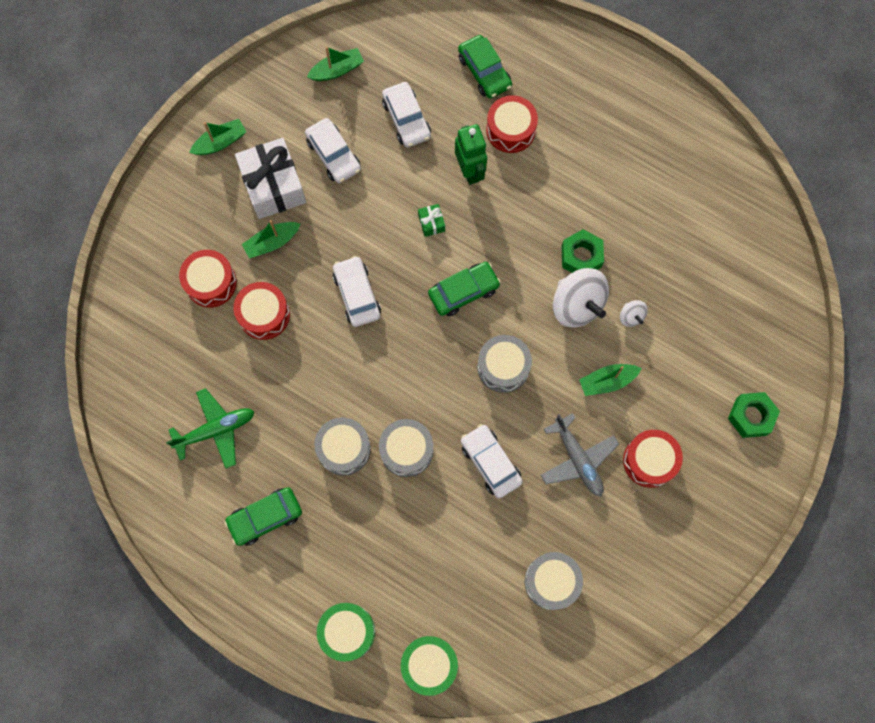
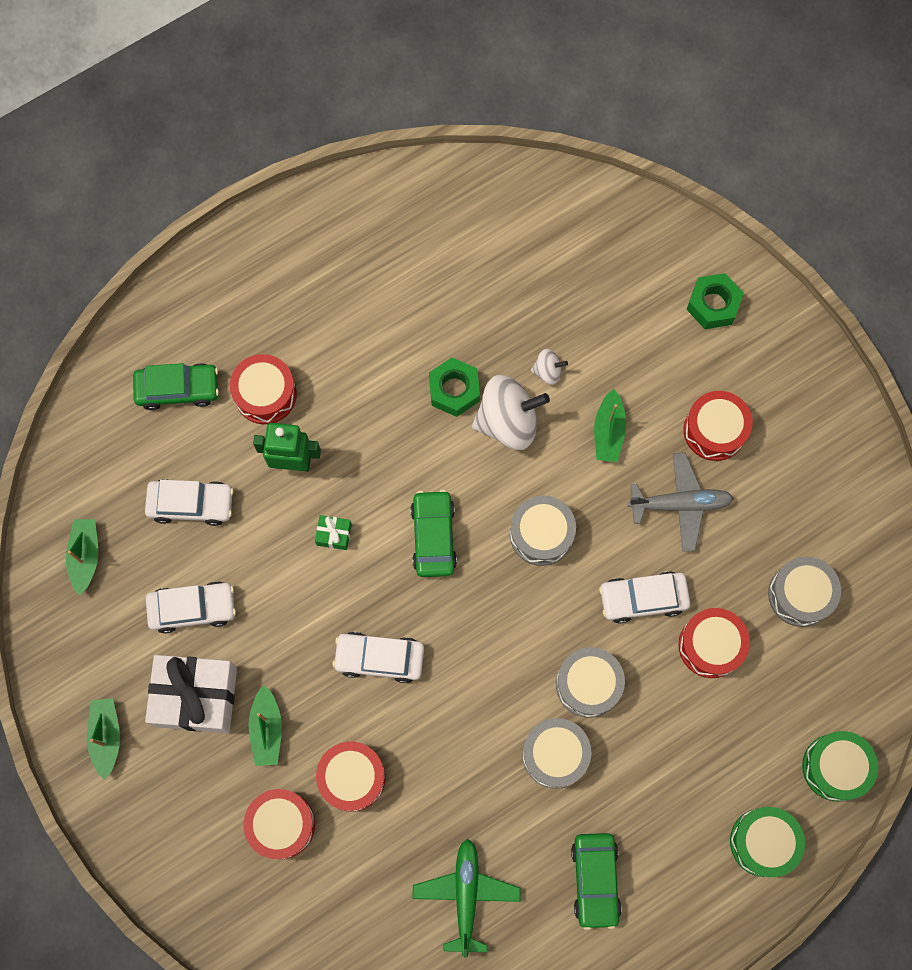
camera: 65 degrees left, 0 degrees up
none -> red drum [678,608,750,678]

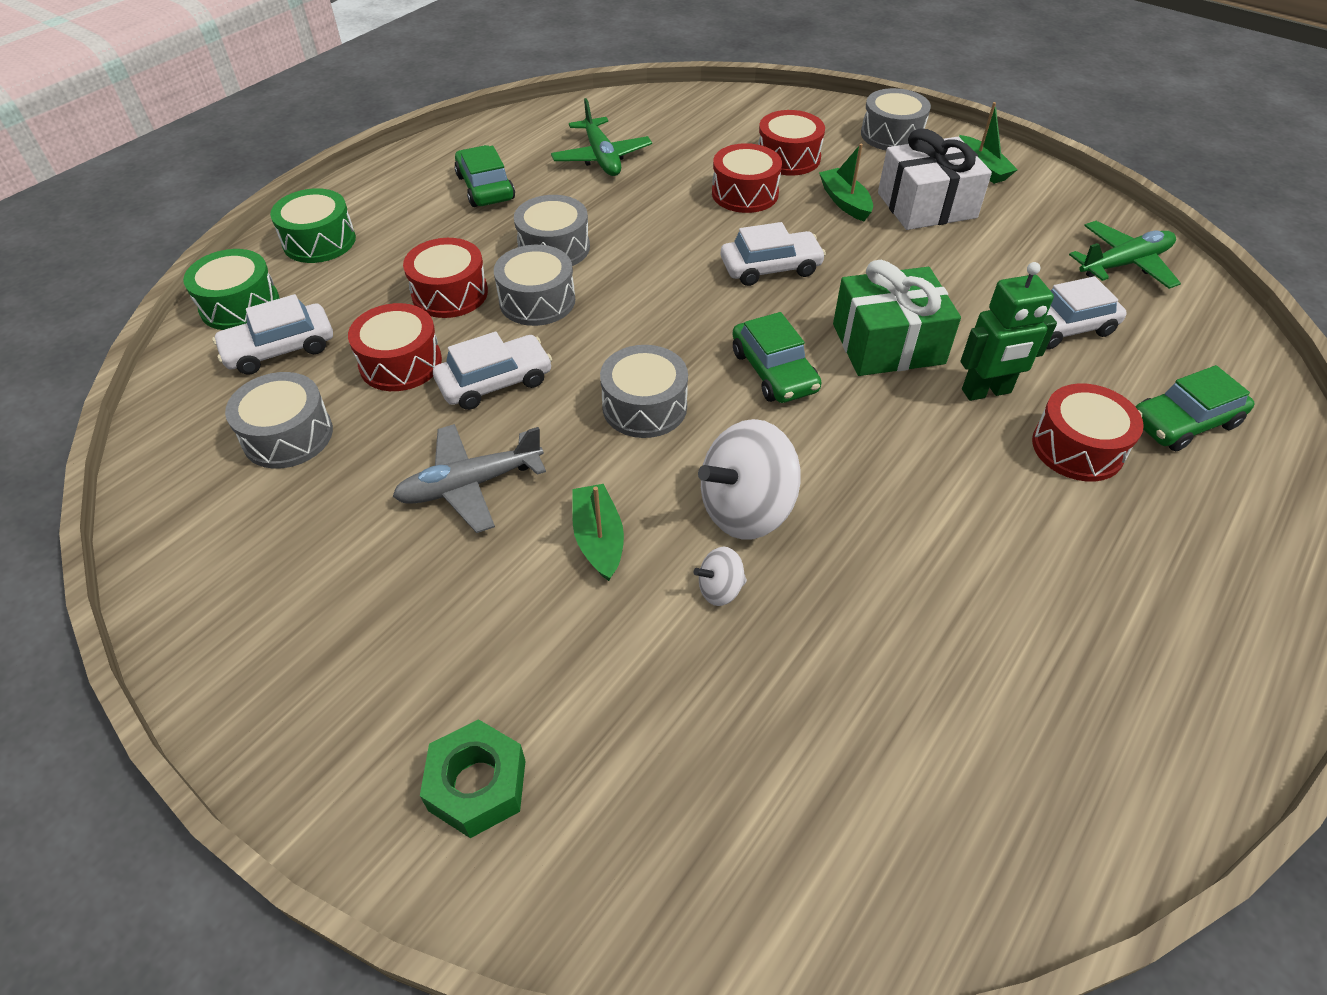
camera: 160 degrees right, 25 degrees down
green boat [66,519,98,596] -> green plane [1069,221,1181,289]
white car [146,581,236,633] -> white car moved to [212,294,333,375]
green gift [315,515,352,550] -> green gift [833,260,961,376], size x2.37
green nut [429,357,480,417] -> none
red drum [684,391,753,461] -> red drum moved to [403,238,488,318]
none -> grey drum [861,88,931,150]

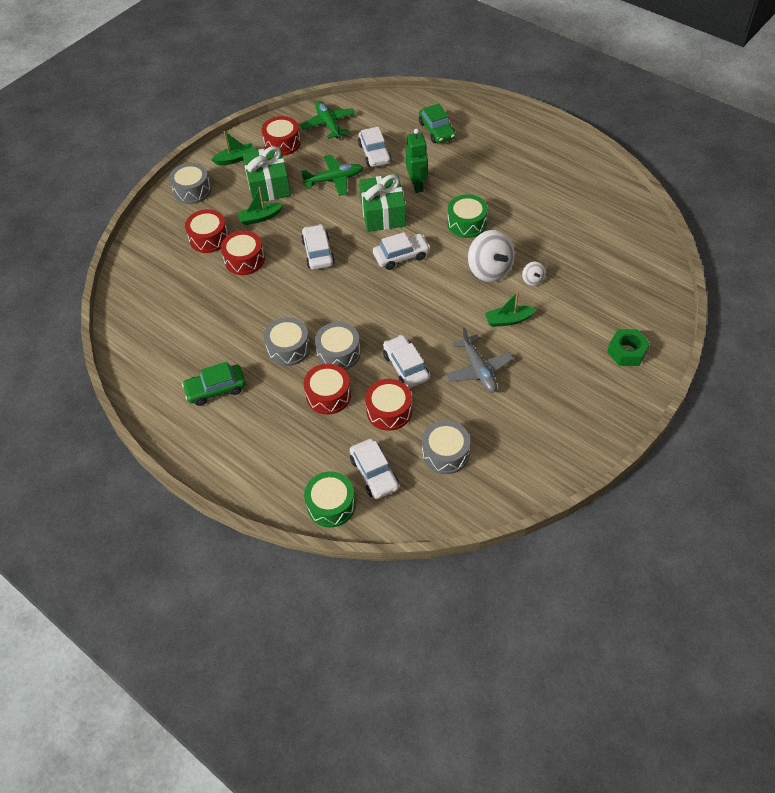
camera: 85 degrees left, 5 degrees up
green drum [270,188,356,263] -> green drum moved to [447,194,488,238]
green plane [551,98,652,176] -> green plane moved to [301,155,363,196]
grey drum [600,345,688,438] -> none
green car [732,312,822,403] -> white car [373,232,430,270]
white gift [878,128,992,230] -> green gift [243,146,291,202]
red drum [1032,383,1144,482] -> red drum moved to [262,116,301,156]

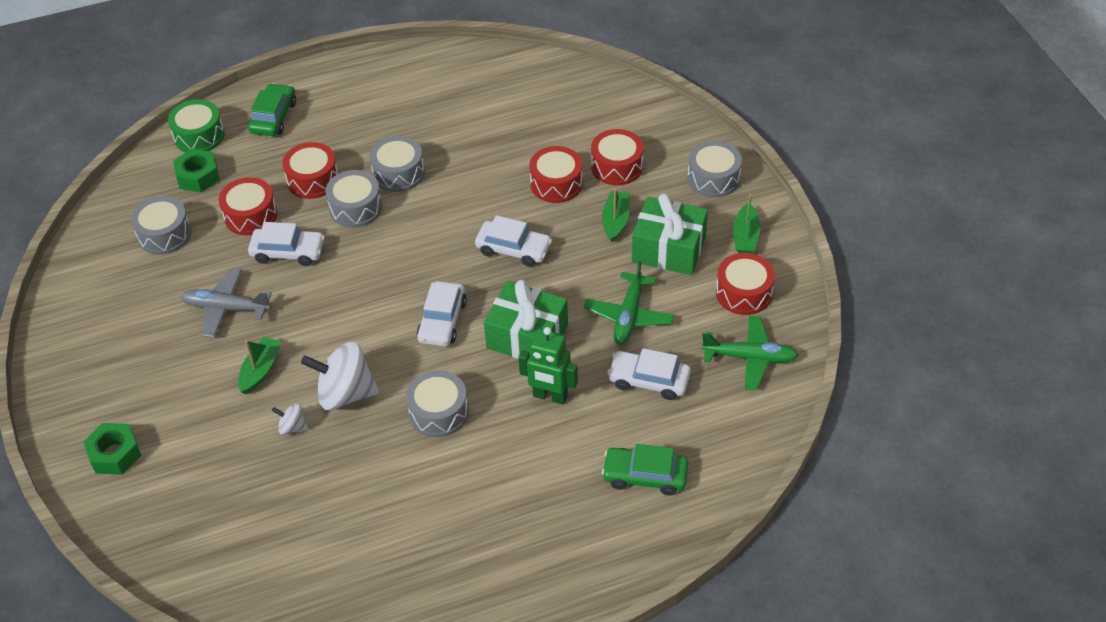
camera: 120 degrees right, 5 degrees down
green car [182,362,246,406] -> green car moved to [248,83,296,136]
white car [349,438,399,499] -> green nut [173,149,220,193]
green drum [447,194,488,238] -> grey drum [406,370,468,437]

